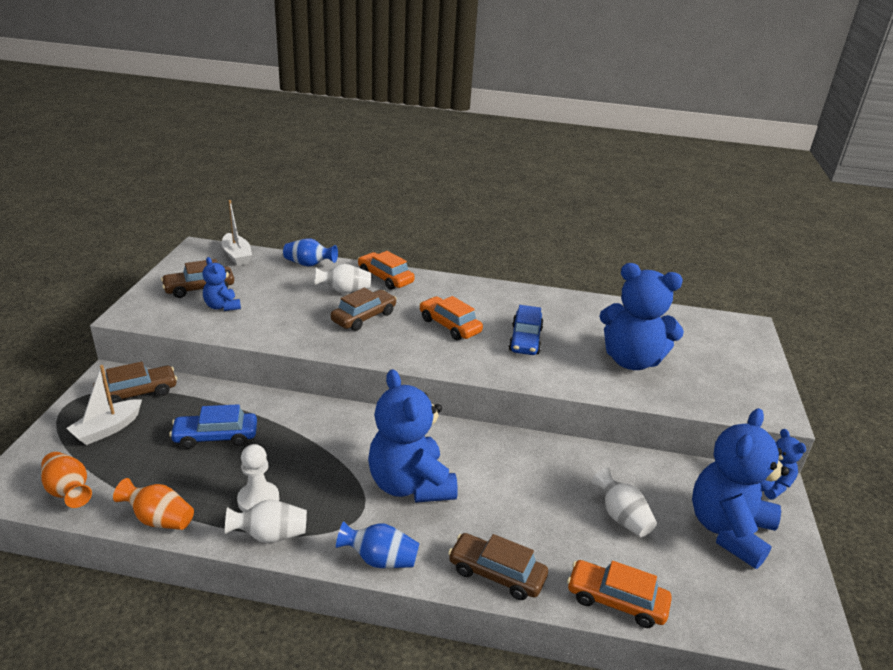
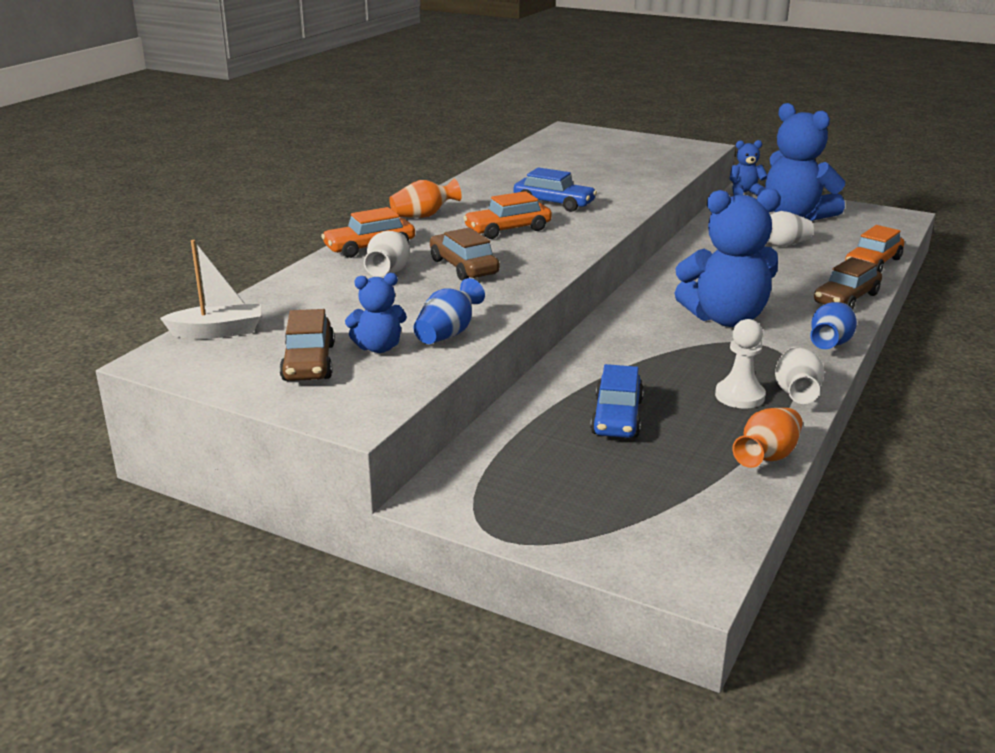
camera: 70 degrees left, 5 degrees down
orange vase [41,452,92,508] -> orange vase moved to [389,179,462,218]
white boat [66,365,142,445] -> none
brown car [93,362,177,405] -> none
blue vase [283,238,338,267] -> blue vase moved to [413,278,485,344]
blue teddy bear [599,263,684,370] -> none

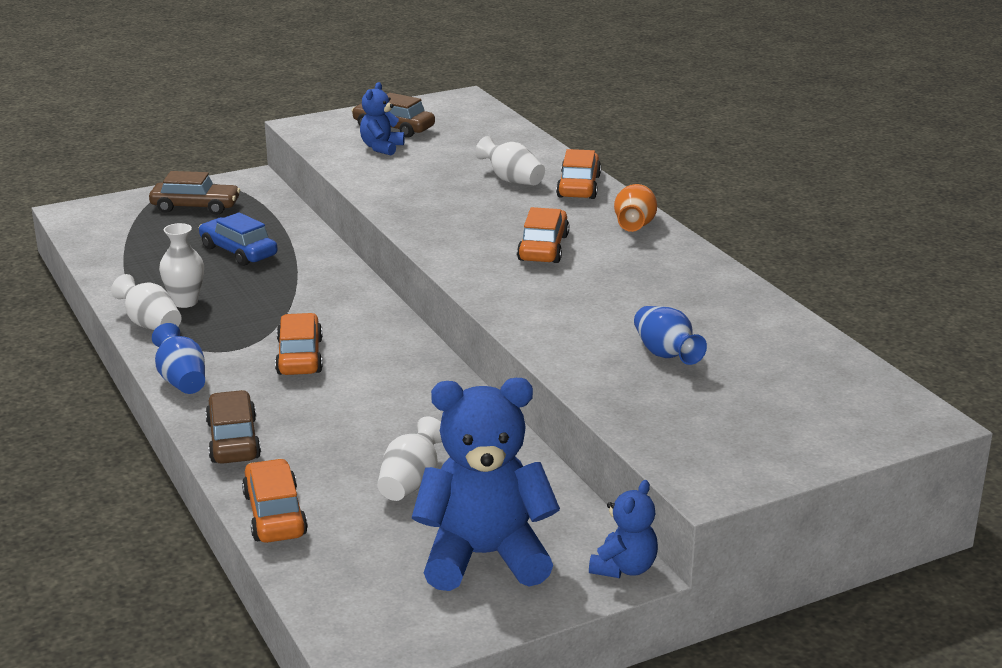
camera: 125 degrees right, 0 degrees up
white boat [160,240,261,339] -> none
blue vase [413,278,485,344] -> blue vase moved to [634,306,707,365]
brown car [430,227,500,281] -> brown car moved to [149,171,240,215]
blue car [513,167,597,212] -> none
blue teddy bear [674,188,781,327] -> orange car [275,313,323,375]
white pawn [715,319,766,409] -> white vase [159,223,204,308]
orange vase [732,408,802,468] -> none

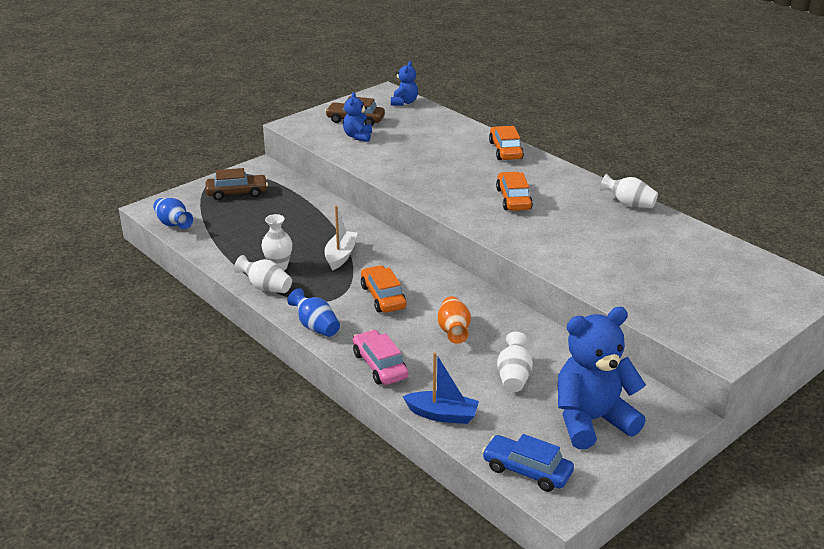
camera: 15 degrees left, 5 degrees up
blue car [199,212,278,266] -> blue car moved to [482,434,574,492]
brown car [205,390,261,464] -> pink car [353,330,408,385]
orange car [242,459,308,543] -> blue boat [403,352,479,424]
white vase [475,136,545,185] -> white vase moved to [600,174,658,208]
blue teddy bear [589,480,658,578] -> blue teddy bear moved to [391,61,418,106]
orange vase [614,184,657,232] -> orange vase moved to [438,296,471,343]
blue vase [634,306,707,365] -> blue vase moved to [153,198,193,229]
none -> white boat [325,205,357,271]

